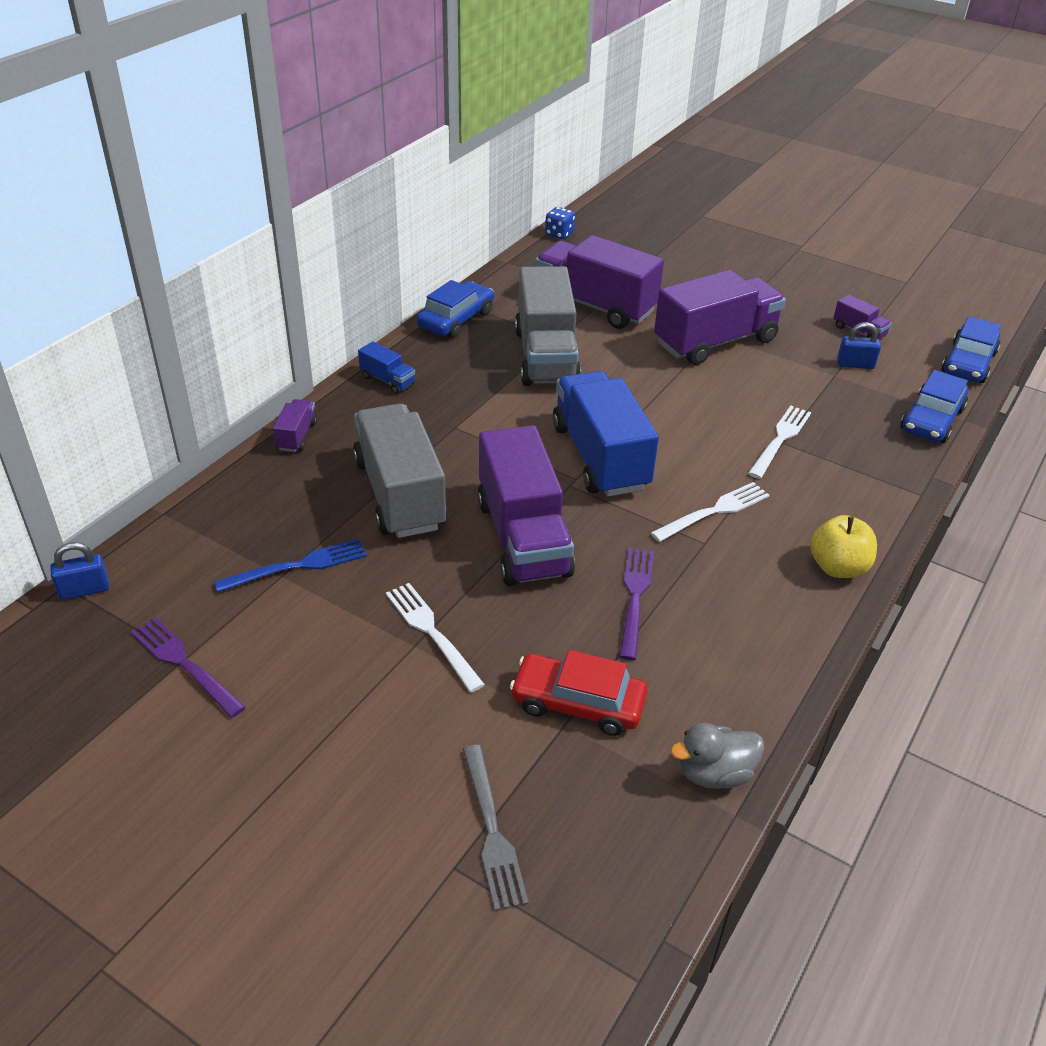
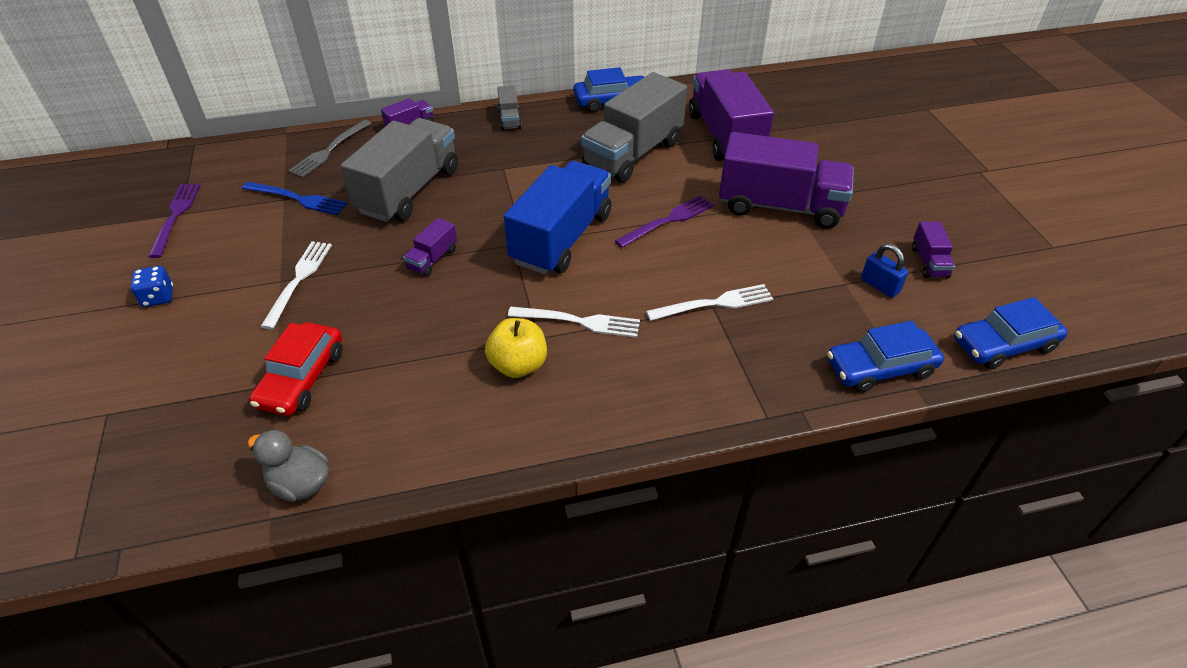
camera: 45 degrees right, 5 degrees up
blue padlock [50,542,109,600] -> none
blue truck [358,342,415,394] -> grey truck [497,85,522,130]
grey fork [462,745,529,911] -> grey fork moved to [288,120,371,178]
purple truck [477,425,575,586] -> purple truck [403,218,457,276], size x0.43
red car [510,650,648,736] -> red car turned 135 degrees counterclockwise [249,322,342,416]
blue dice [545,207,575,239] -> blue dice moved to [131,266,173,307]
purple fork [619,548,654,660] -> purple fork moved to [615,195,714,248]
yellow apple [810,515,877,578] -> yellow apple moved to [485,318,547,378]

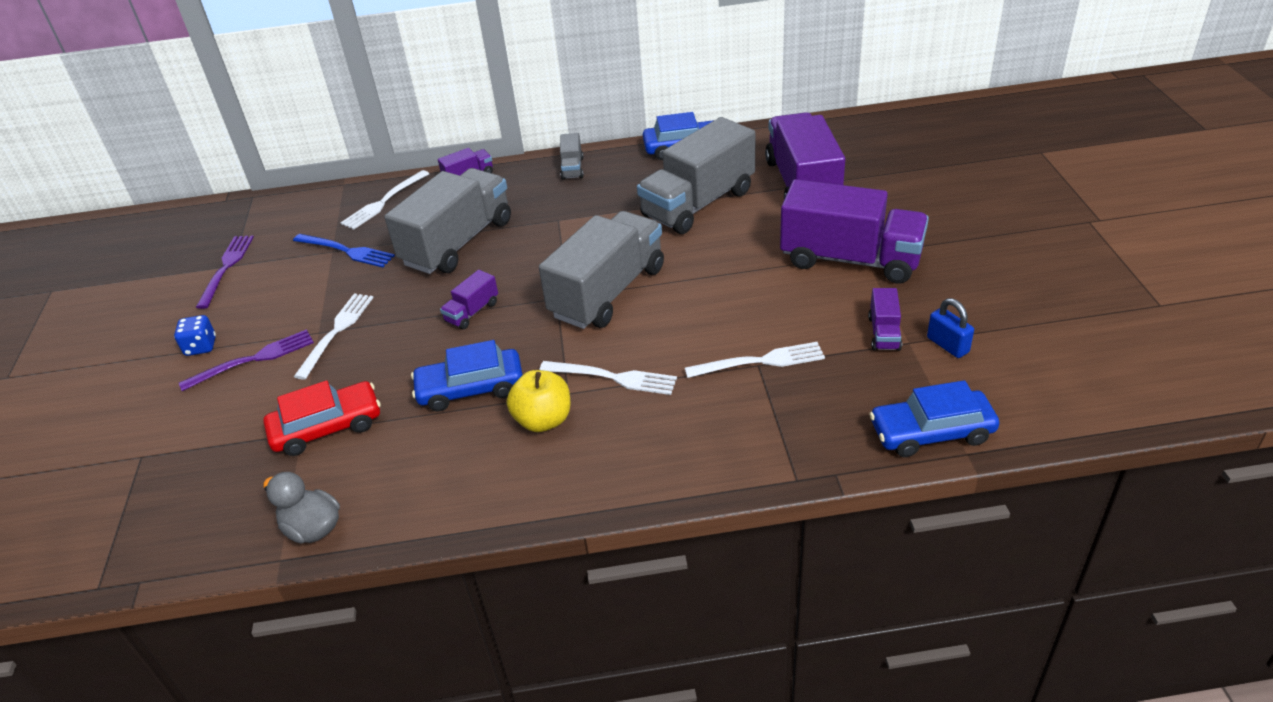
camera: 10 degrees right, 5 degrees down
red car [249,322,342,416] -> red car turned 135 degrees counterclockwise [263,380,381,456]
grey fork [288,120,371,178] -> white fork [340,170,429,230]
blue truck [504,161,612,275] -> grey truck [539,211,664,329]
purple fork [615,195,714,248] -> purple fork moved to [179,329,314,391]
purple truck [912,222,955,278] -> purple truck moved to [868,288,902,351]
blue car [954,297,1068,369] -> blue car moved to [411,340,523,412]

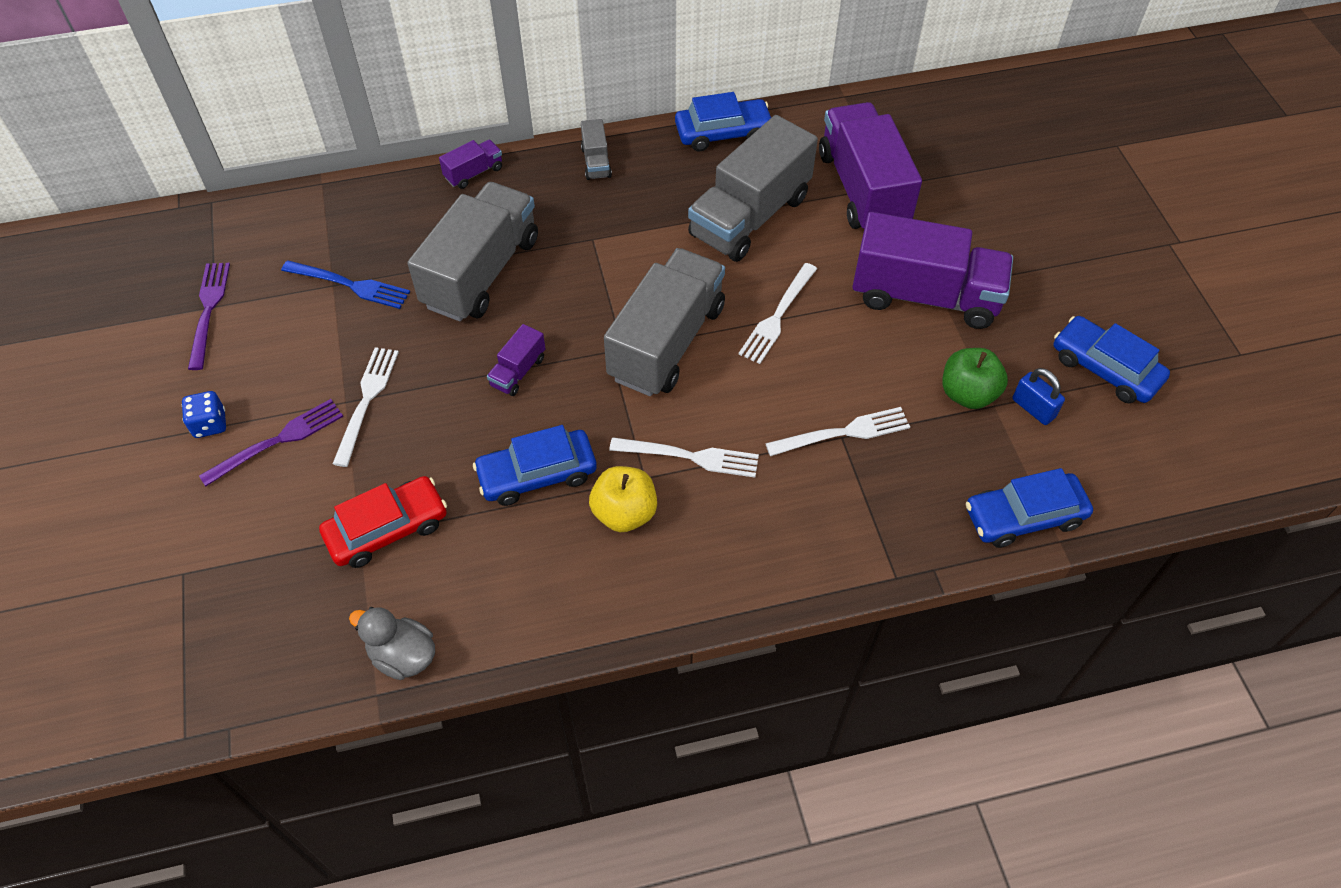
camera: 10 degrees left, 15 degrees up
white fork [340,170,429,230] -> white fork moved to [738,263,817,364]
purple truck [868,288,902,351] -> green apple [942,348,1008,409]
none -> blue car [1054,316,1170,403]

